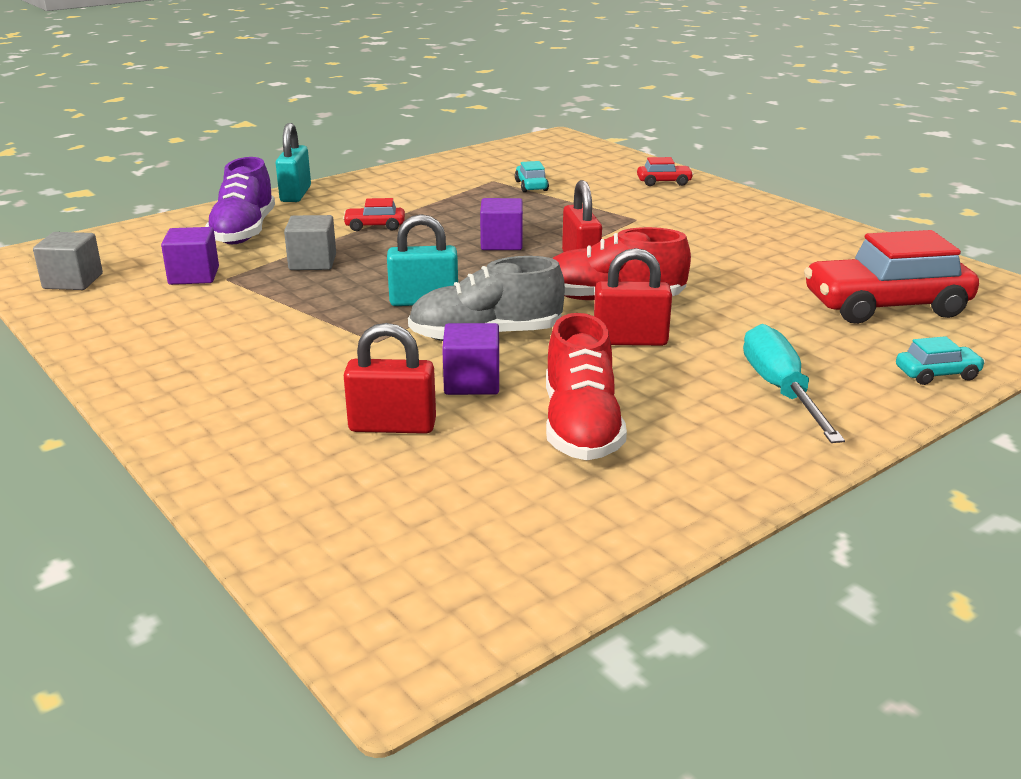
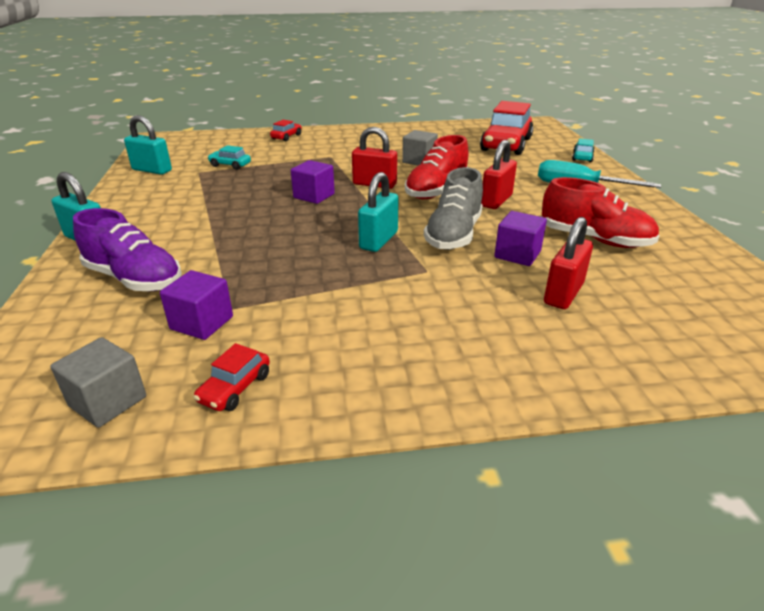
camera: 60 degrees left, 5 degrees up
grey cube [284,215,336,270] -> grey cube moved to [402,130,438,165]
red car [343,198,405,231] -> red car moved to [194,343,270,411]
none -> turquoise padlock [124,115,172,175]

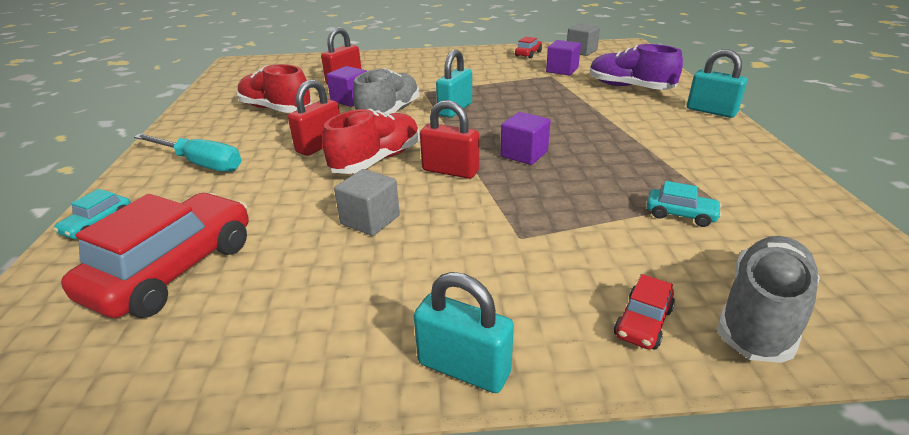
camera: 175 degrees left, 0 degrees up
turquoise padlock [124,115,172,175] -> turquoise padlock moved to [414,272,514,393]
none -> grey shoe [717,236,820,363]

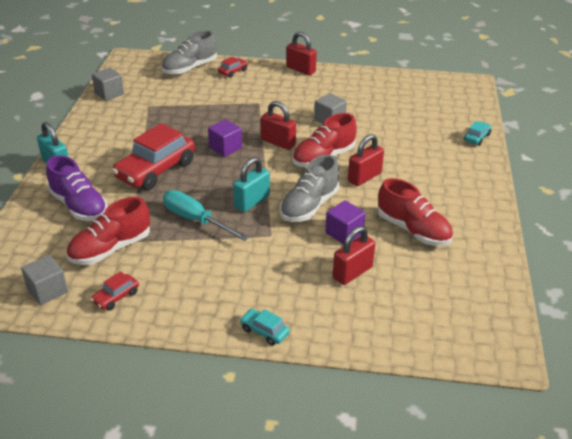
camera: 170 degrees left, 5 degrees up
red car [61,193,249,318] -> red car moved to [112,123,195,190]
turquoise screwdriver [134,134,242,172] -> turquoise screwdriver moved to [163,190,249,241]
turquoise padlock [414,272,514,393] -> red padlock [286,32,317,75]
purple cube [546,40,581,76] -> red shoe [66,197,150,265]
turquoise car [647,181,722,227] -> turquoise car moved to [240,309,290,346]
none -> grey cube [92,68,124,101]

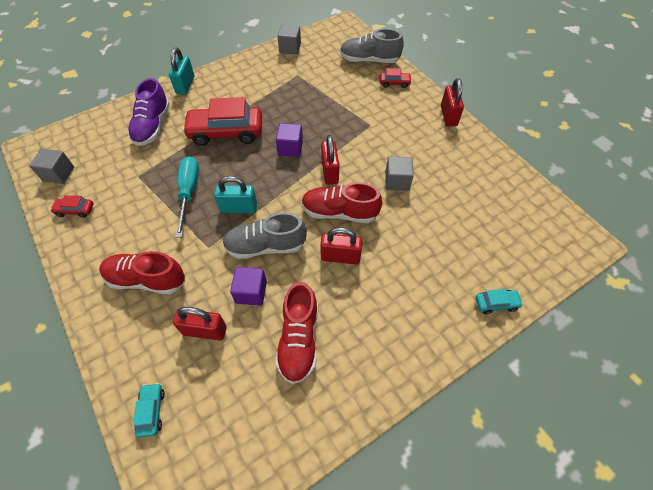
camera: 50 degrees right, 20 degrees up
red shoe [66,197,150,265] -> red shoe moved to [99,251,185,294]
turquoise car [240,309,290,346] -> turquoise car moved to [133,383,165,437]

